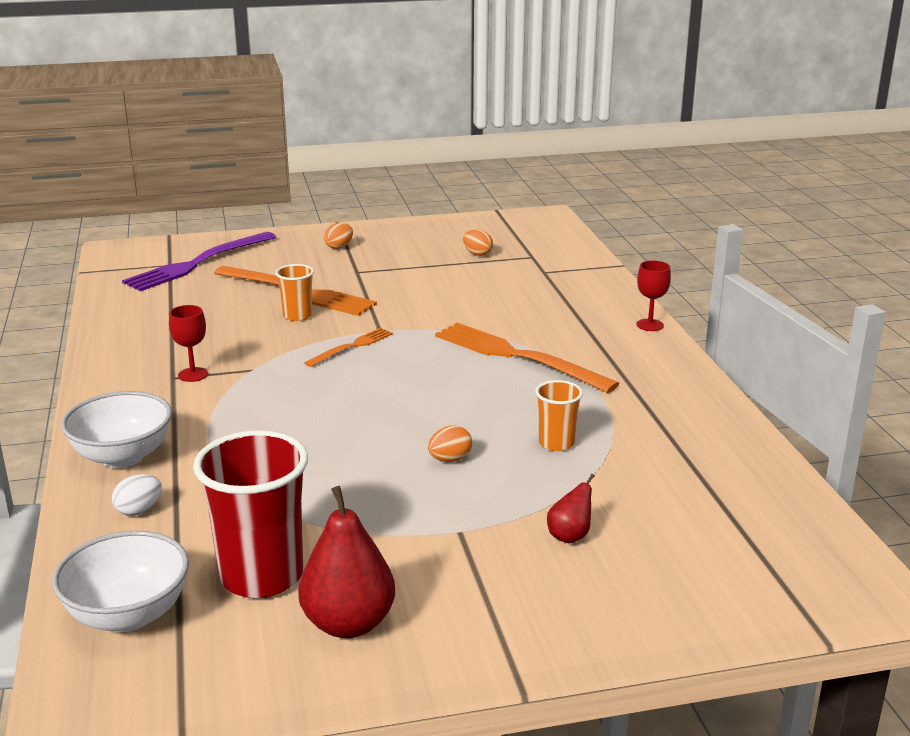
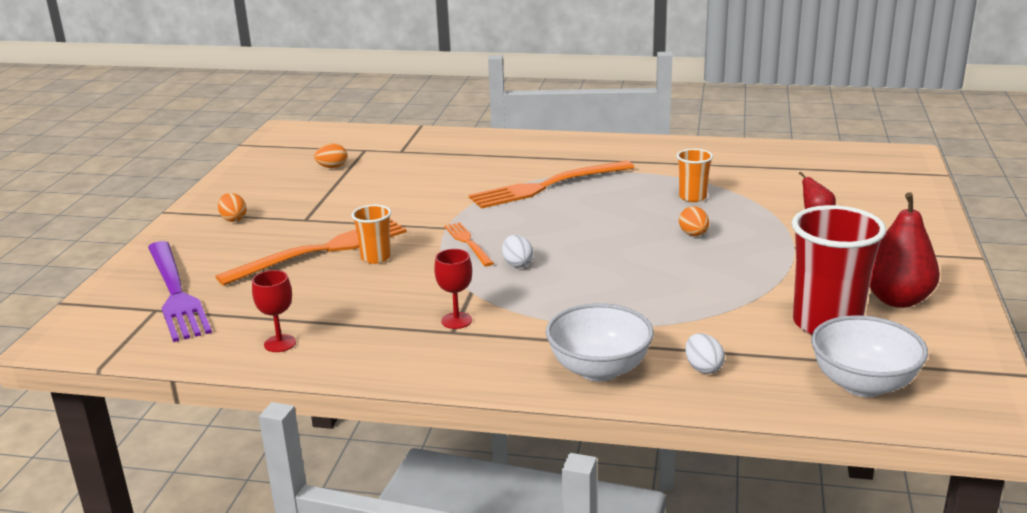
camera: 65 degrees left, 0 degrees up
red goblet [636,260,671,331] -> red goblet moved to [252,270,296,352]
none -> white egg [502,235,534,268]

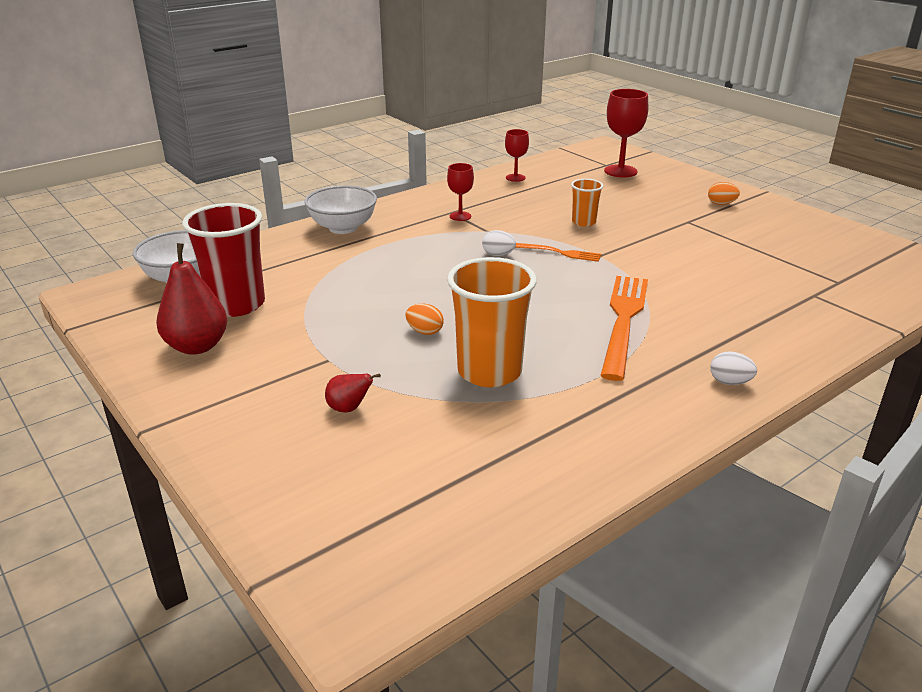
camera: 130 degrees right, 5 degrees up
purple fork [148,241,212,342] -> red goblet [604,89,648,177]
orange fork [215,219,407,286] -> none
orange egg [314,143,347,168] -> none
orange cup [676,149,713,202] -> orange cup [447,257,537,387], size x1.94
white egg [685,333,725,374] -> white egg moved to [710,351,757,385]

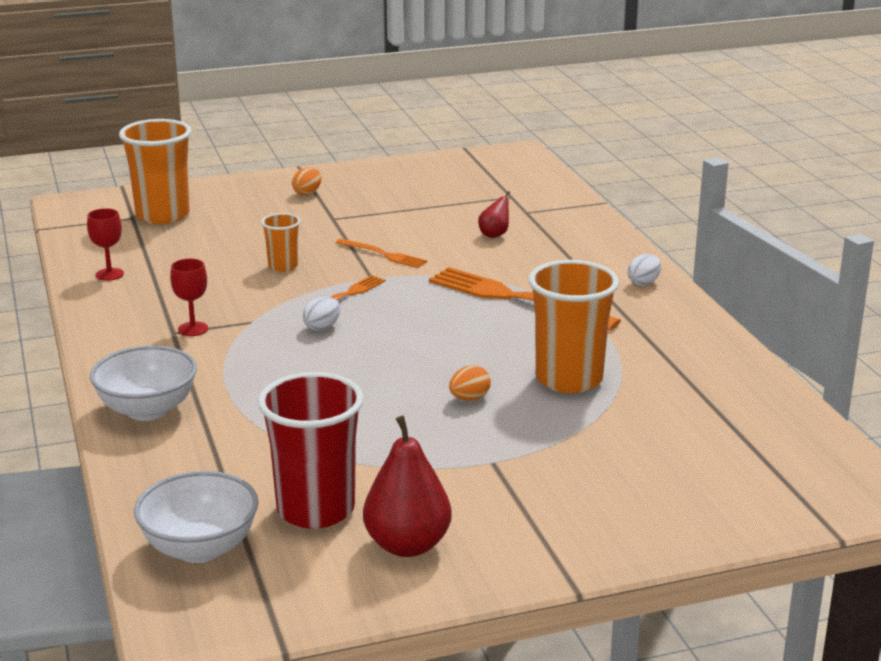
camera: 70 degrees left, 5 degrees down
red pear [325,374,381,413] -> red pear moved to [478,191,510,238]
red goblet [604,89,648,177] -> orange cup [119,119,191,224]
none -> orange fork [335,239,427,268]

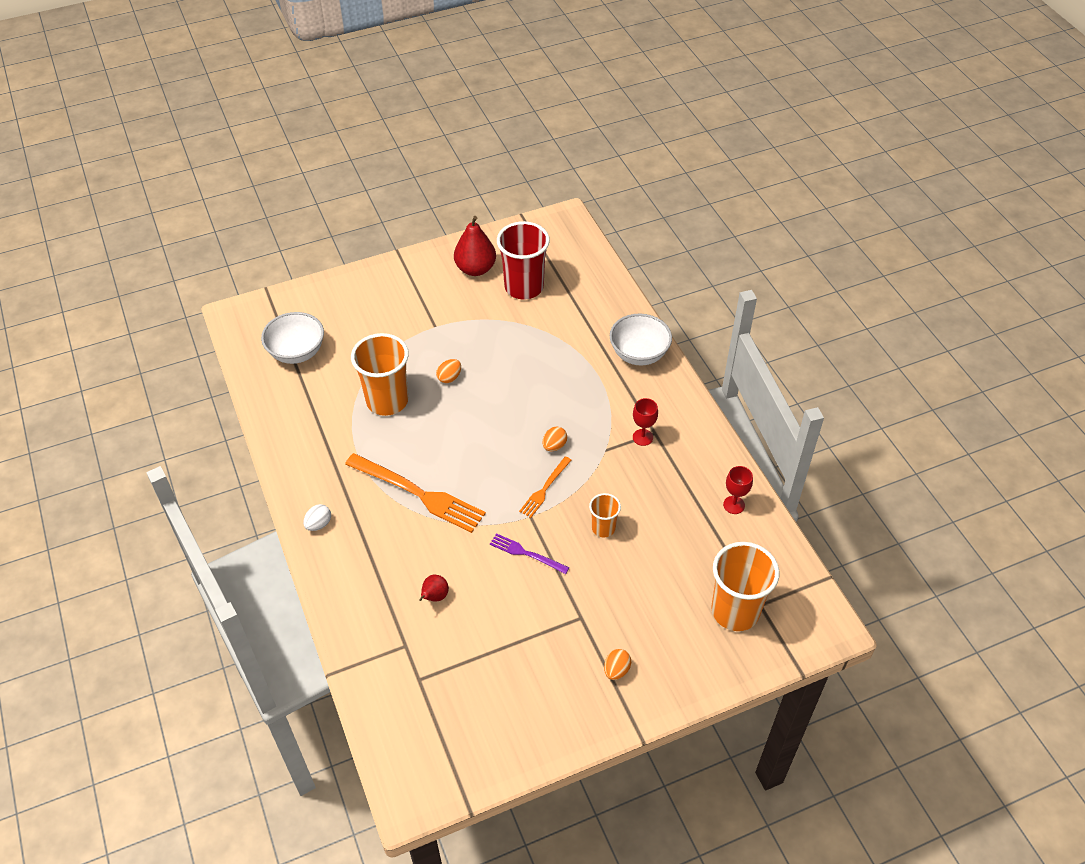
camera: 175 degrees right, 25 degrees up
white bowl [134,471,259,563] -> white bowl moved to [261,312,324,364]
white egg [303,297,340,331] -> orange egg [543,427,567,451]
orange fork [335,239,427,268] -> purple fork [490,533,570,574]

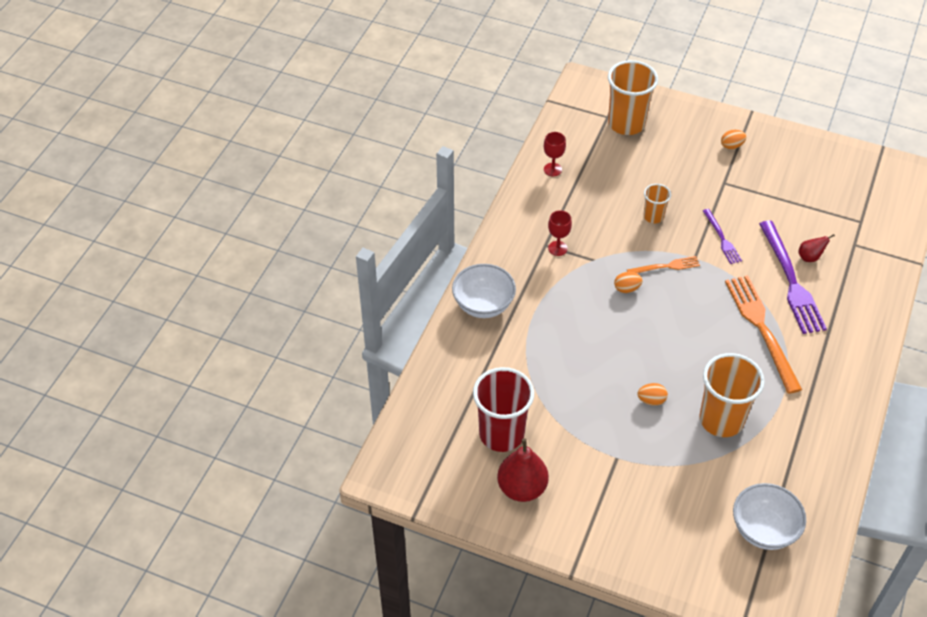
camera: 135 degrees left, 0 degrees up
white egg [303,504,331,531] -> none
none -> purple fork [759,221,827,334]

